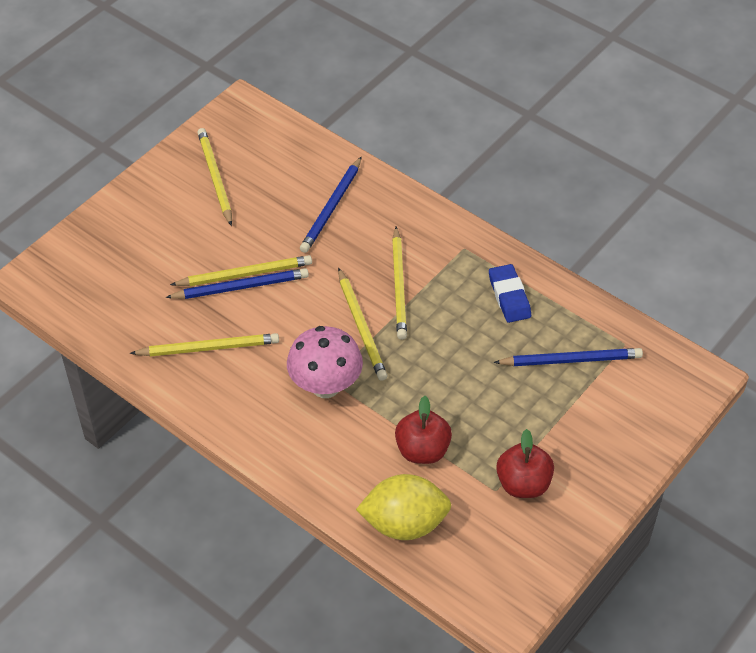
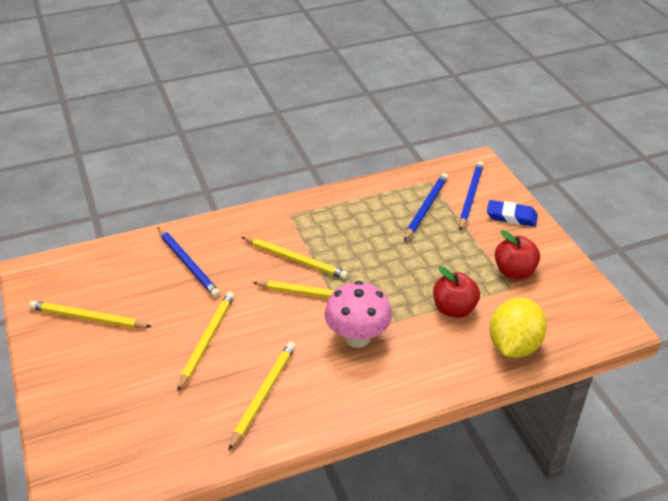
camera: 60 degrees left, 10 degrees down
blue pencil [165,268,309,299] -> blue pencil moved to [459,161,484,231]
blue eraser [489,264,531,323] -> blue eraser moved to [487,200,538,227]

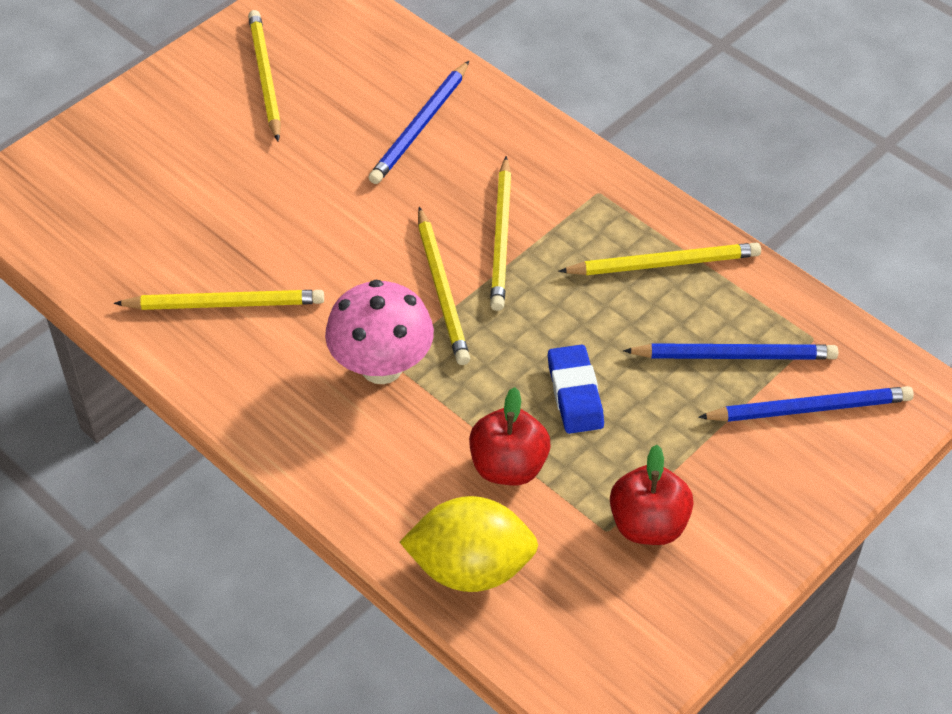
camera: 65 degrees right, 10 degrees up
yellow pencil [177,292,234,392] -> yellow pencil moved to [558,243,761,275]
blue eraser [487,200,538,227] -> blue eraser moved to [548,344,604,434]

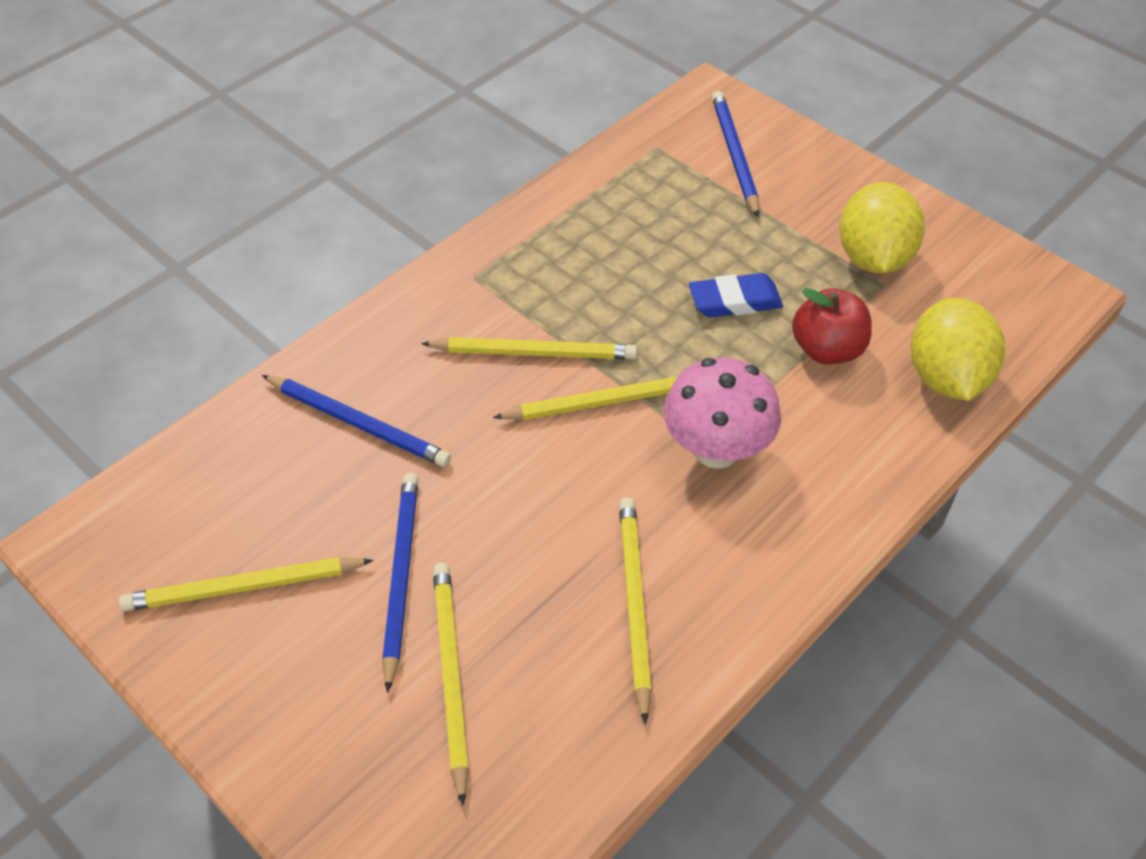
camera: 90 degrees left, 0 degrees up
yellow pencil [558,243,761,275] -> yellow pencil moved to [433,563,469,805]
red apple [610,444,694,545] -> yellow lemon [839,182,925,274]
blue pencil [623,343,838,360] -> blue pencil moved to [382,473,419,693]

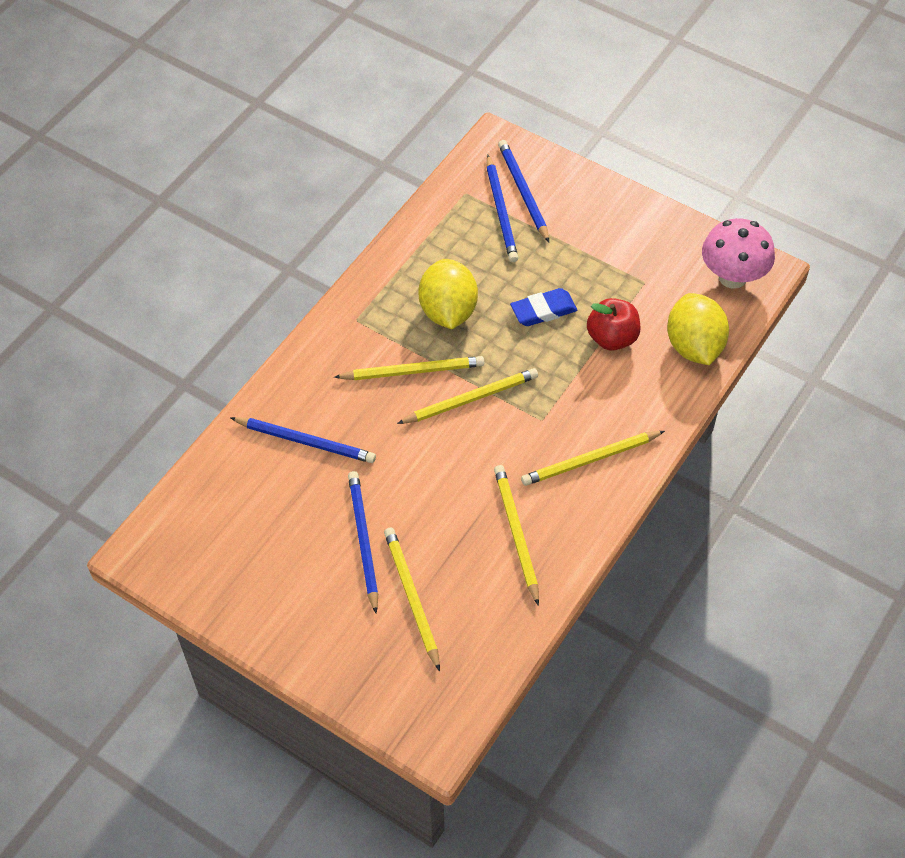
camera: 10 degrees left, 5 degrees up
yellow pencil [119,557,374,611] -> yellow pencil moved to [521,431,665,486]
pink mushroom [664,357,781,469] -> pink mushroom moved to [702,218,775,289]
yellow lemon [839,182,925,274] -> yellow lemon moved to [419,259,478,329]
none -> blue pencil [487,155,518,262]

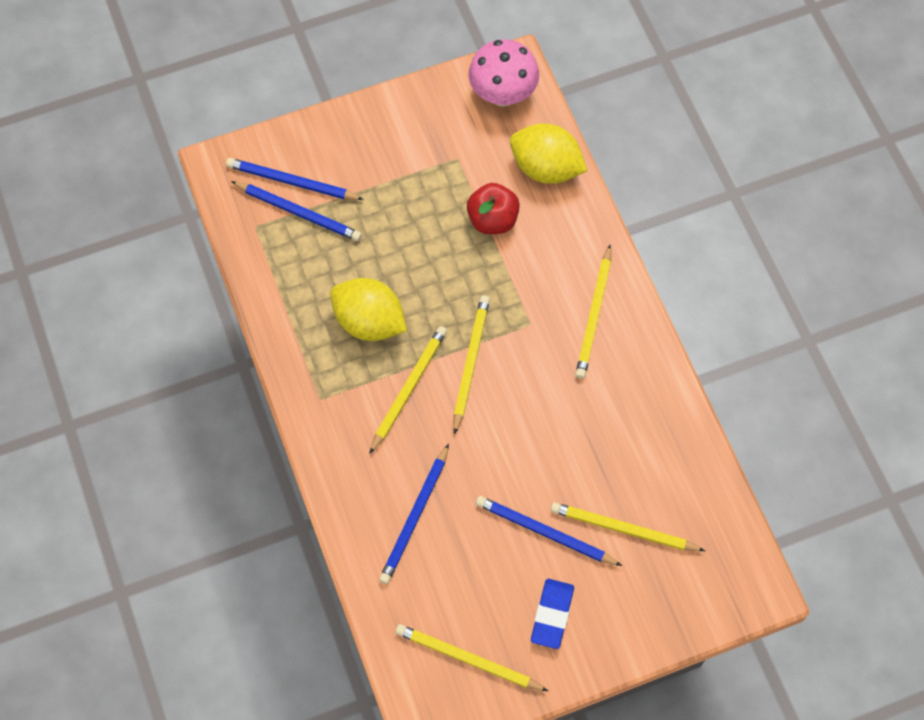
camera: 55 degrees left, 10 degrees up
blue pencil [230,417,376,463] -> blue pencil turned 150 degrees clockwise [379,444,449,584]
yellow pencil [494,465,539,606] -> yellow pencil moved to [395,624,548,691]
blue eraser [510,288,577,326] -> blue eraser moved to [531,579,574,649]

